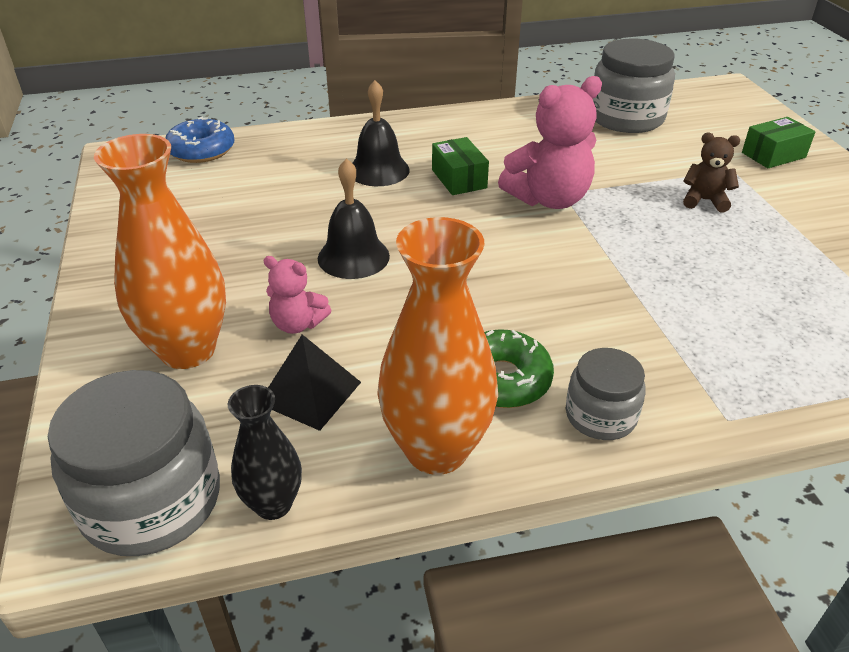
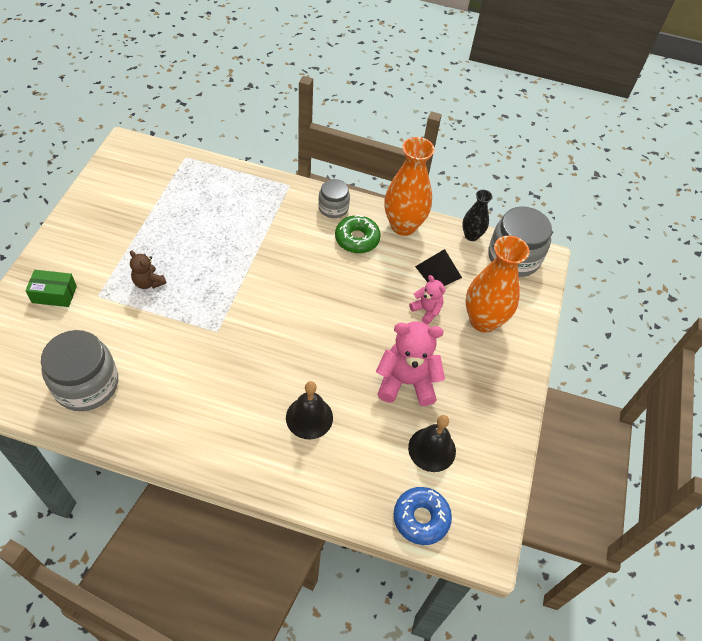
camera: 155 degrees left, 15 degrees up
black bell [318,158,390,279] -> black bell moved to [408,415,456,472]
green box [432,137,489,195] -> none
pink teddy bear [498,76,602,209] -> pink teddy bear moved to [376,321,445,406]

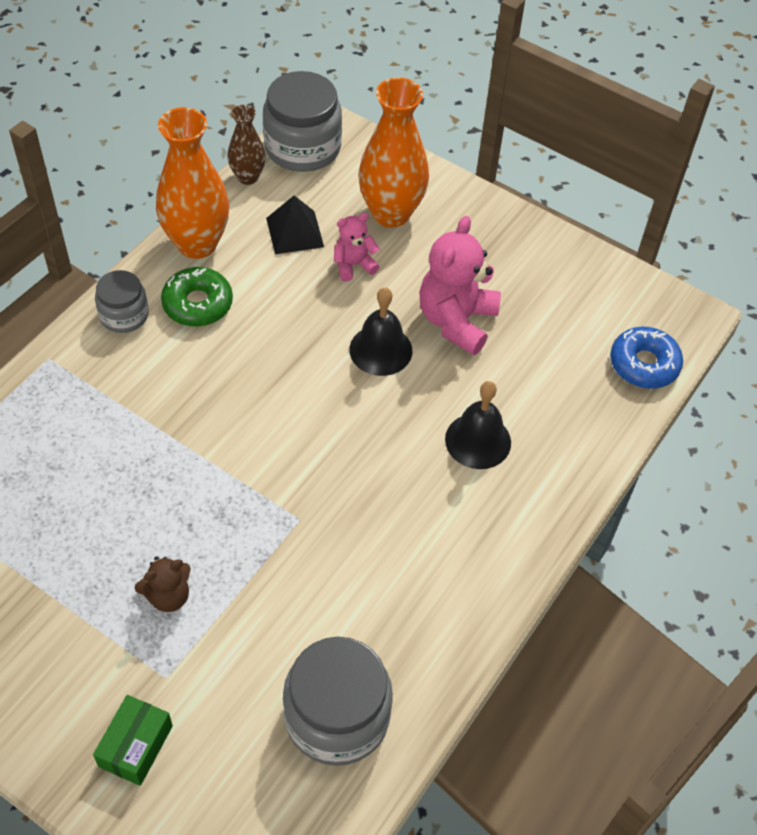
camera: 70 degrees left, 0 degrees up
black bell [408,415,456,472] -> black bell moved to [349,288,412,376]
black vase [462,190,493,241] -> brown vase [228,105,266,185]

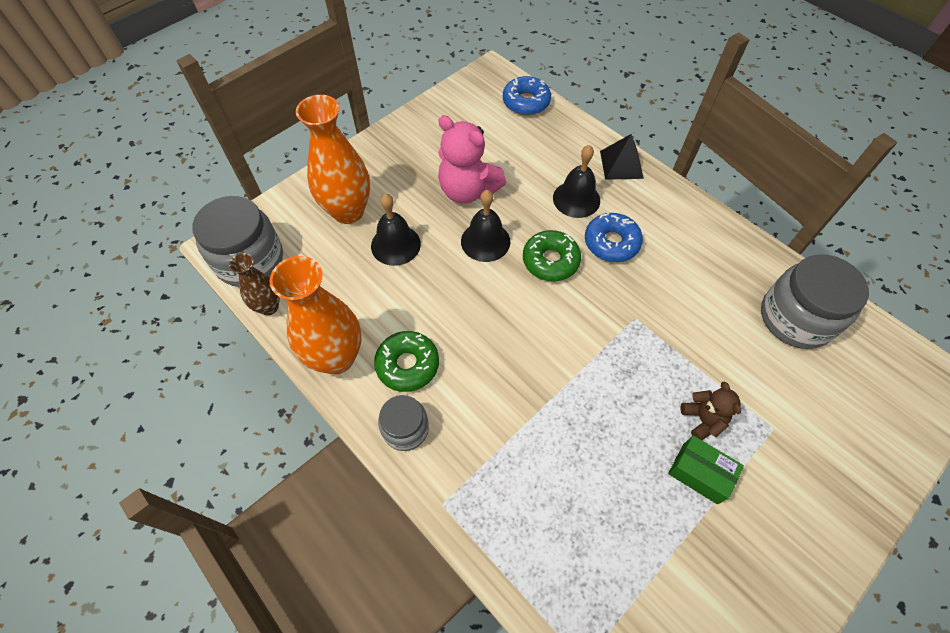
camera: 75 degrees left, 5 degrees up
green box [93,695,173,786] -> green box moved to [668,435,744,504]
black pyramid [266,195,324,254] -> black pyramid moved to [600,134,644,180]
pink teddy bear [334,213,380,282] -> black bell [371,194,421,266]
none -> green donut [523,230,581,281]
none -> blue donut [585,213,643,262]

